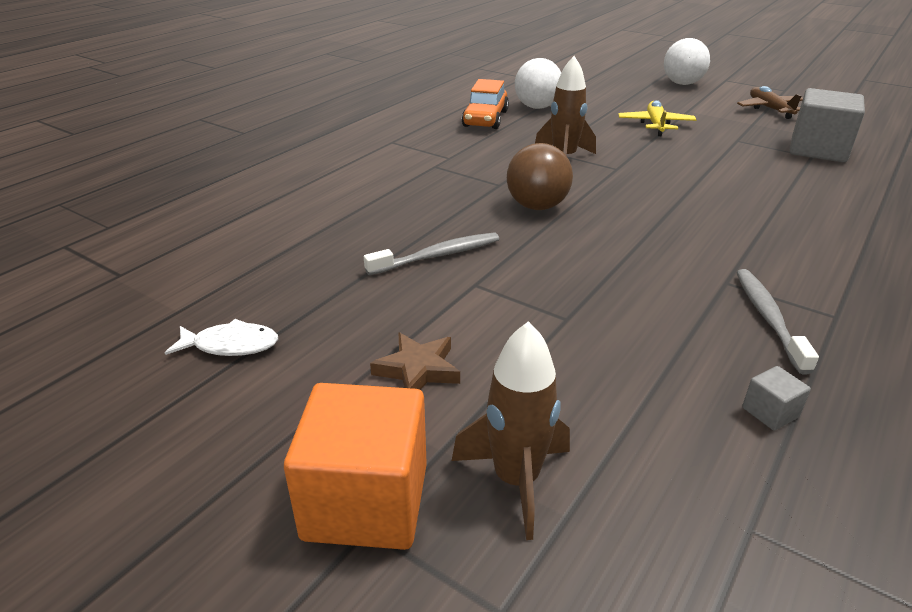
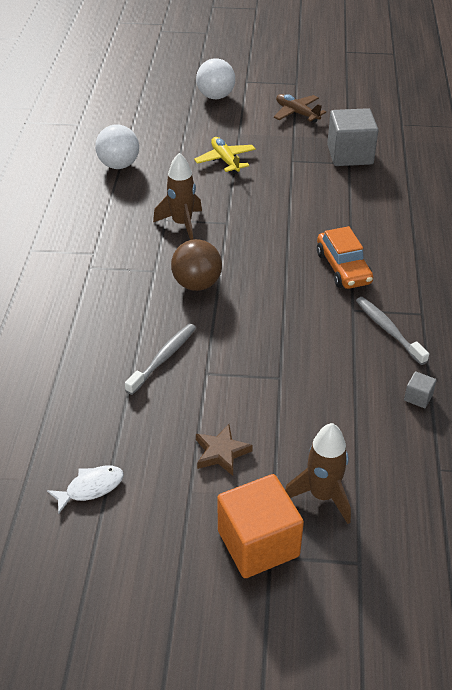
camera: 30 degrees left, 10 degrees up
orange car [462,79,509,129] -> orange car moved to [317,226,373,289]

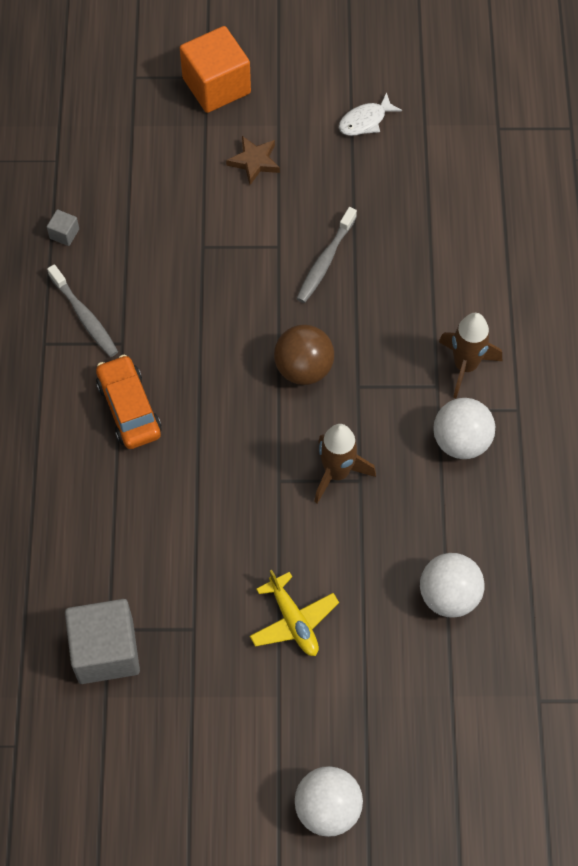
camera: 175 degrees right, 20 degrees up
brown plane [274,94,326,123] -> none
brown rocket [285,423,351,524] -> brown rocket moved to [439,313,502,398]
none -> white ball [434,398,495,459]

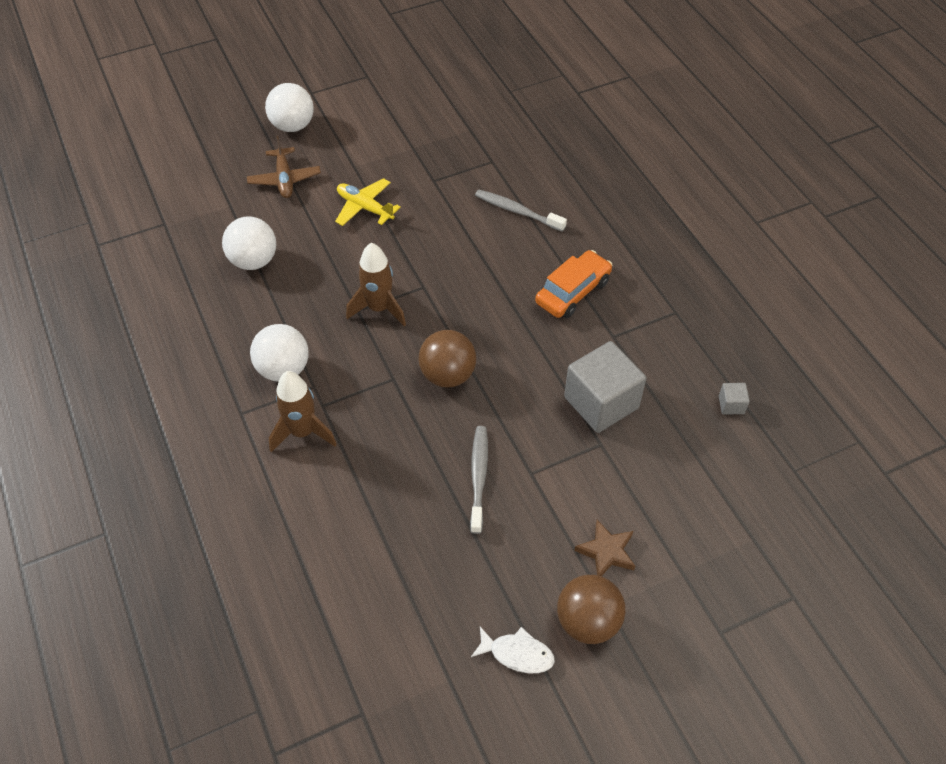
camera: 155 degrees right, 10 degrees down
grey toothbrush [47,264,118,357] -> grey toothbrush moved to [475,190,567,232]
grey cube [65,599,140,684] -> grey cube moved to [564,341,646,433]
orange car [96,355,162,449] -> orange car turned 90 degrees counterclockwise [535,250,612,318]
orange cube [180,26,251,113] -> none
white fish [339,92,402,136] -> white fish turned 75 degrees clockwise [471,627,555,673]
none -> brown plane [247,136,321,198]
none -> brown ball [557,575,625,644]

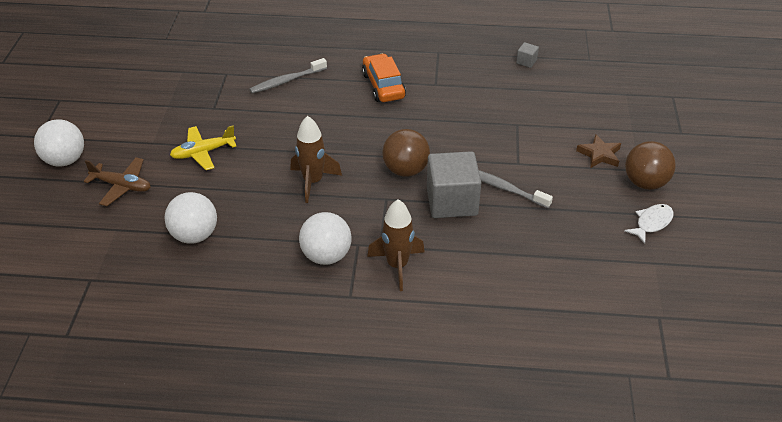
camera: 60 degrees left, 10 degrees down
grey cube [564,341,646,433] -> grey cube moved to [427,151,482,218]

